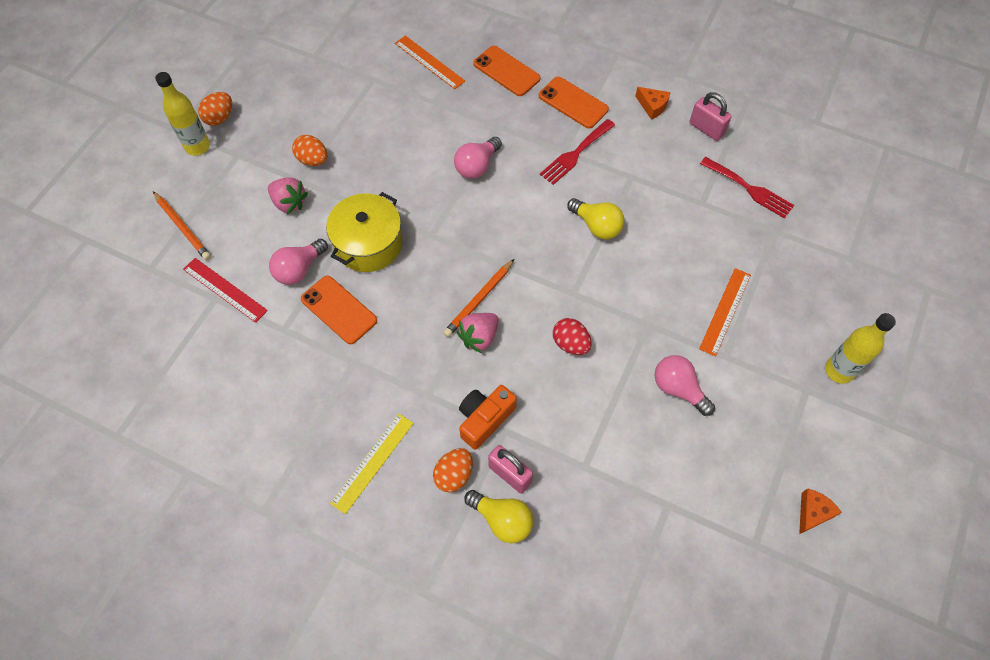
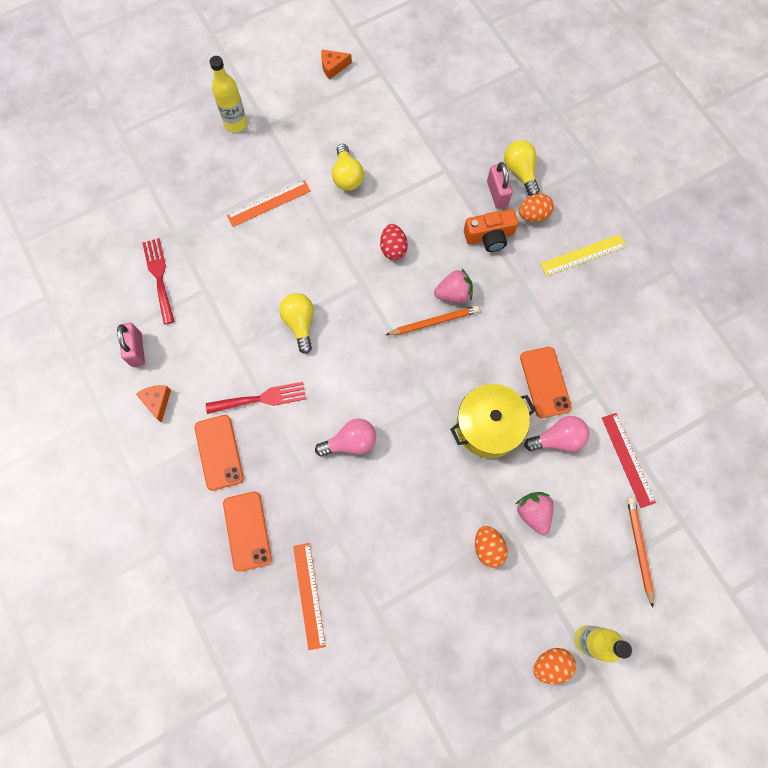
camera: 145 degrees left, 10 degrees up
pink light bulb [655,355,715,416] -> yellow light bulb [332,144,364,191]

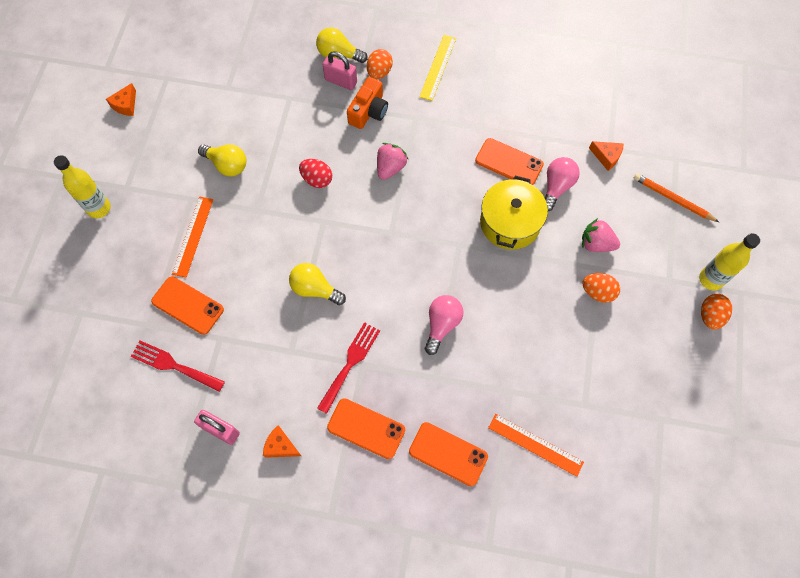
camera: 50 degrees left, 5 degrees down
orange pencil [386,305,479,335] -> none
red ruler [602,413,656,508] -> orange cheese [589,141,624,171]
none -> orange phone [151,276,224,335]

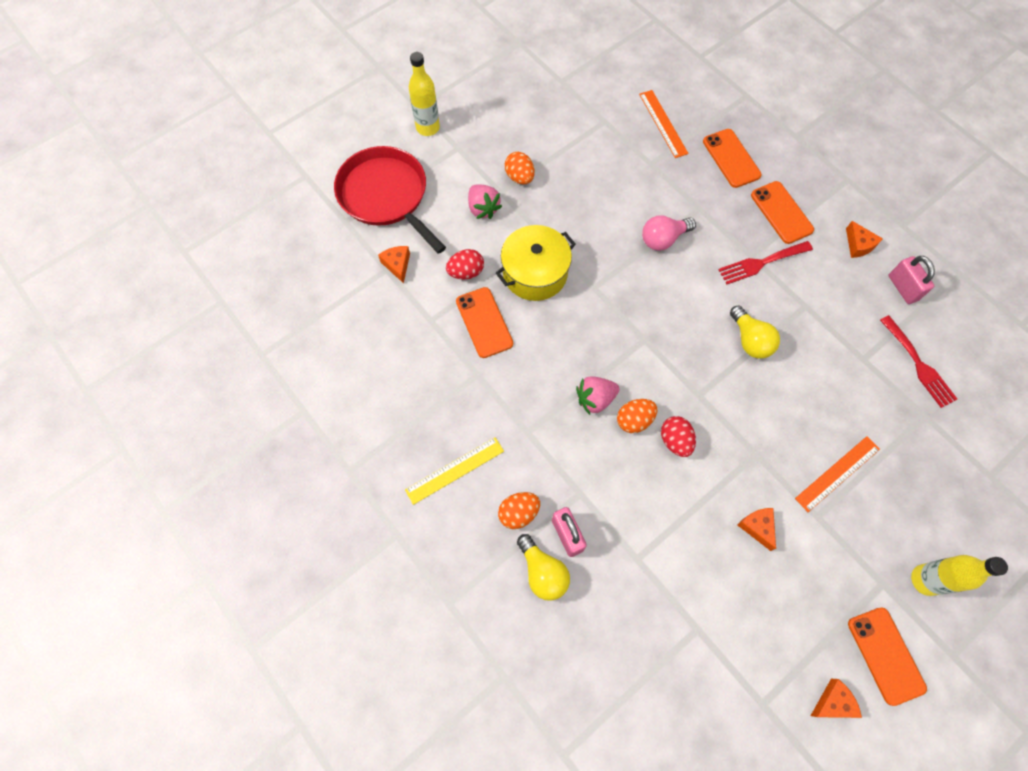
camera: 140 degrees left, 0 degrees up
orange phone [151,276,224,335] -> orange phone moved to [848,607,927,706]
yellow light bulb [198,144,246,177] -> orange cheese [737,508,776,551]
orange camera [347,77,388,129] -> none
pink light bulb [545,157,580,211] -> red egg [446,249,484,280]
orange pencil [633,173,719,222] -> red pan [334,146,446,254]
orange egg [701,294,732,330] -> orange egg moved to [617,399,657,433]

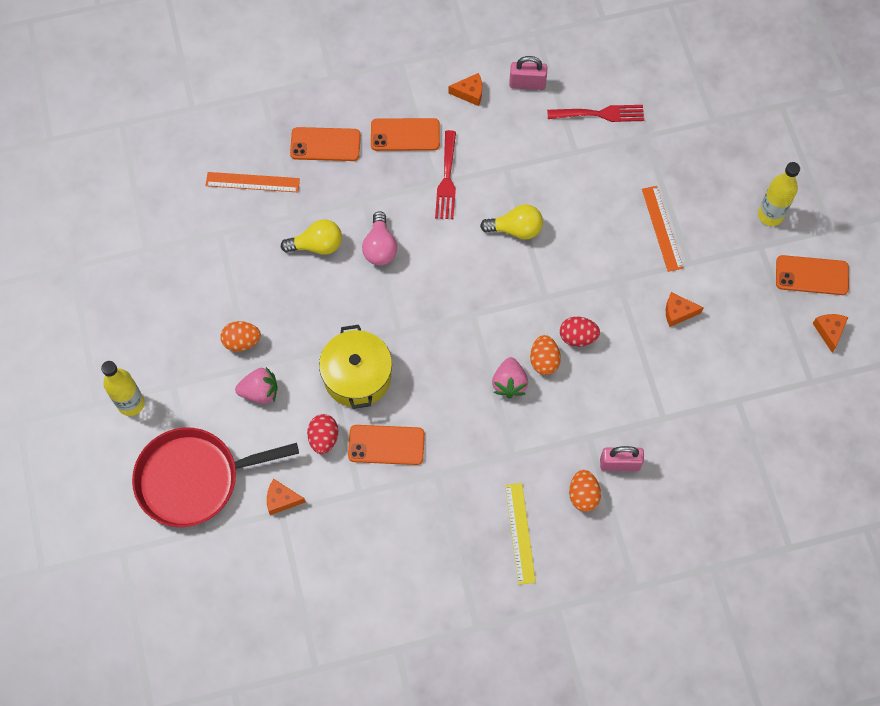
camera: 65 degrees left, 0 degrees up
yellow light bulb [517,534,570,601] -> yellow light bulb moved to [281,219,342,255]

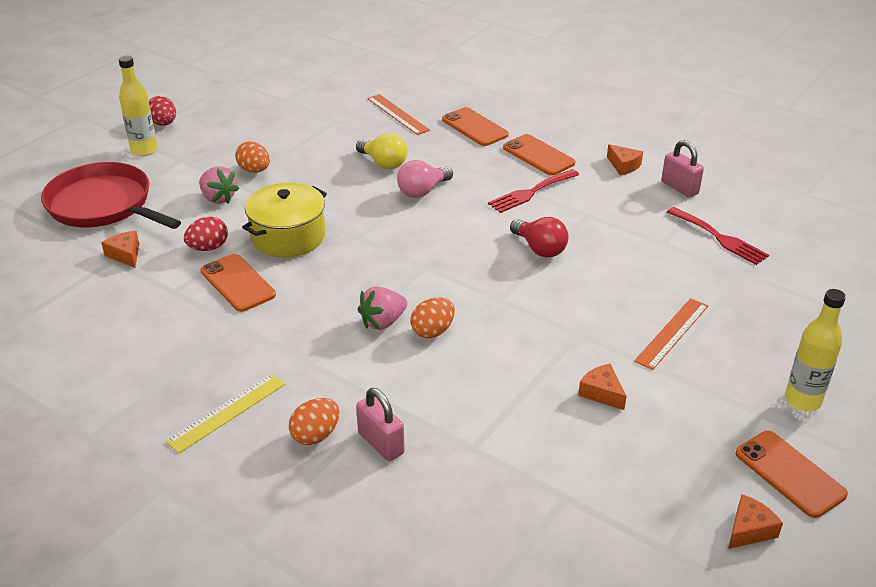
camera: 50 degrees right, 30 degrees down
yellow light bulb [480,204,543,240] -> red light bulb [510,217,568,258]
red egg [560,316,600,347] -> red egg moved to [149,96,176,126]

